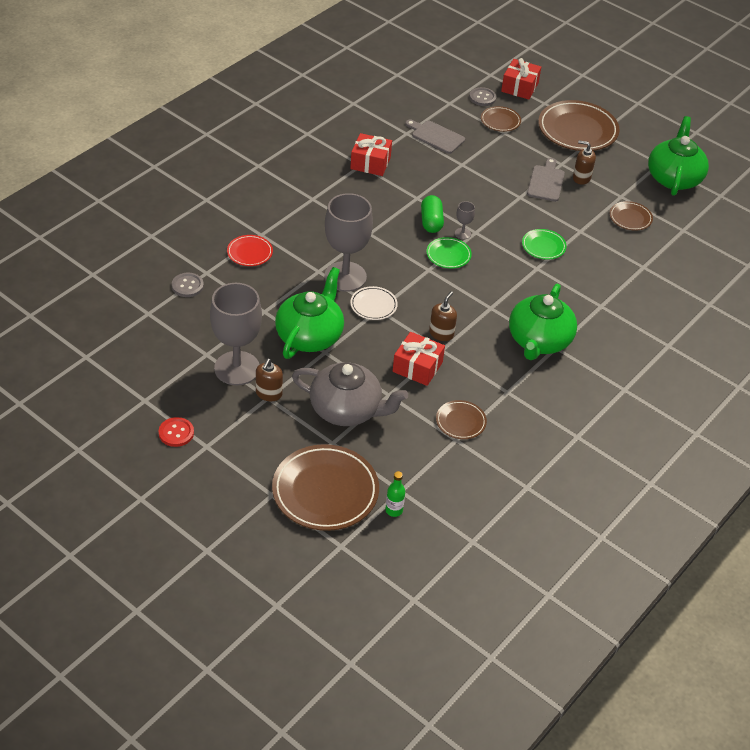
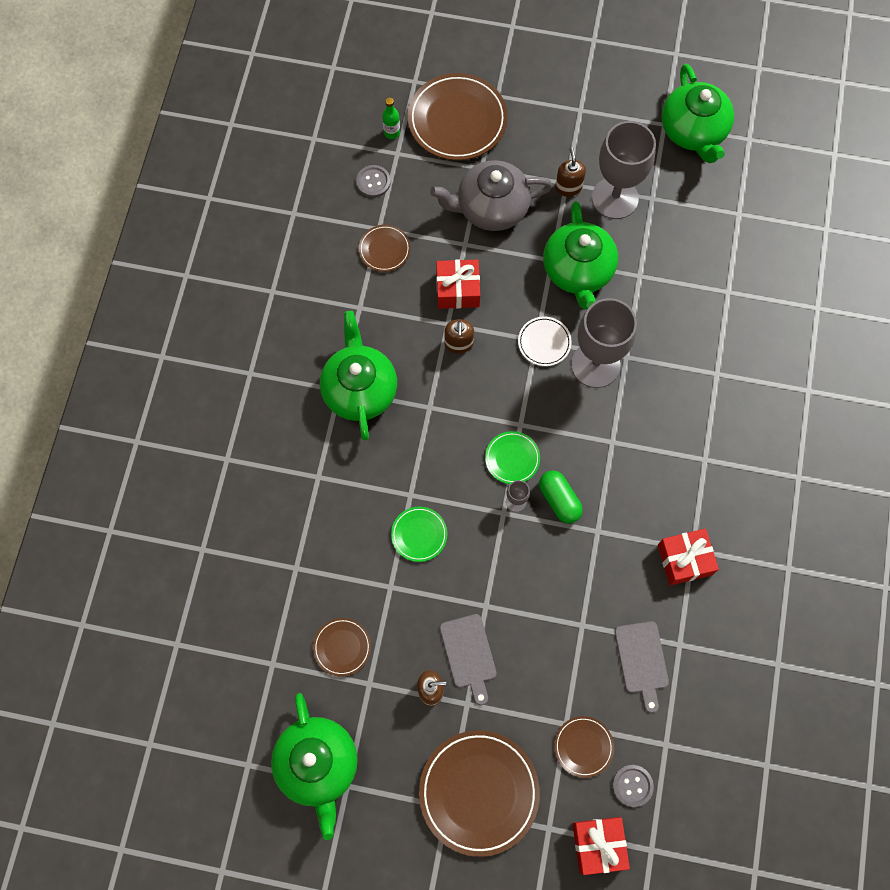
camera: 155 degrees right, 25 degrees up
red button [159,417,194,447] -> none
grey button [172,273,204,297] -> grey button moved to [356,165,391,197]
red plate [227,235,273,266] -> none
grey cutting board [405,120,465,154] -> grey cutting board turned 75 degrees clockwise [615,621,669,713]
none -> green teapot [661,64,734,163]

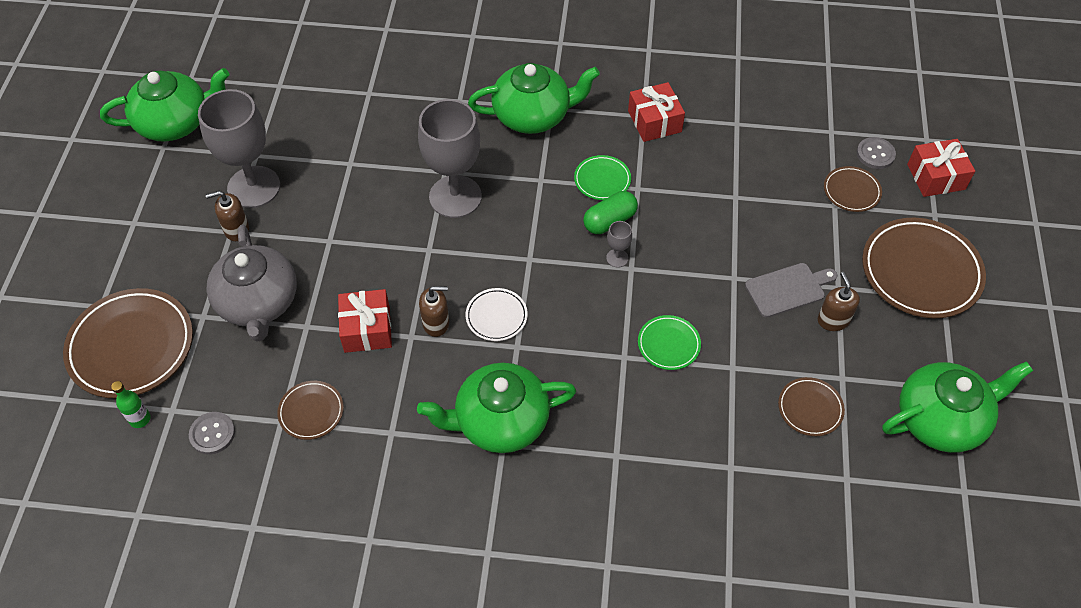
camera: 95 degrees left, 15 degrees down
green plate [485,431,540,484] -> green plate moved to [574,155,631,200]
white plate [518,316,572,366] -> white plate moved to [466,288,528,341]
green teapot [543,201,618,309] -> green teapot moved to [468,63,600,134]
grey cutting board [615,621,669,713] -> none

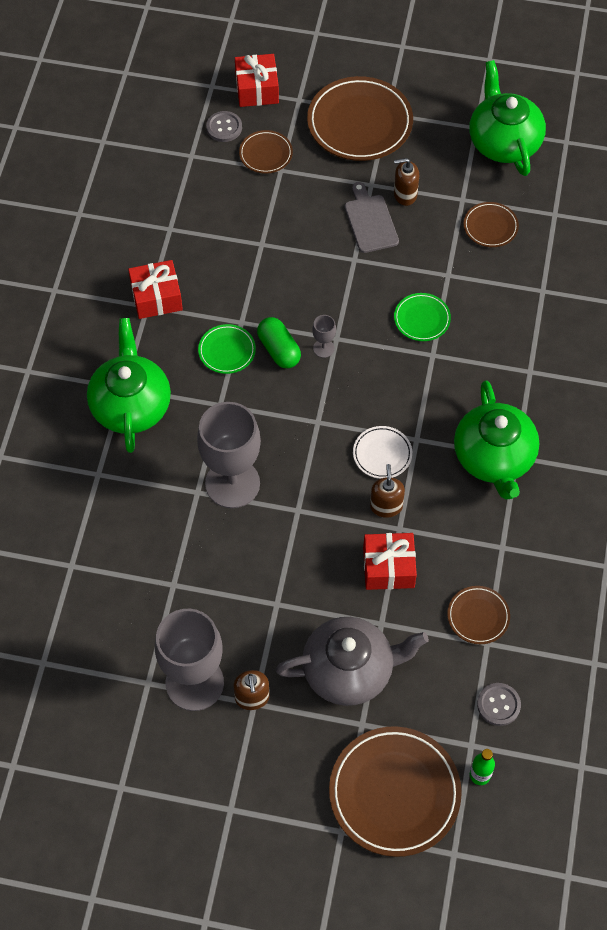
camera: 85 degrees left, 5 degrees up
green teapot [100,68,230,142] -> none

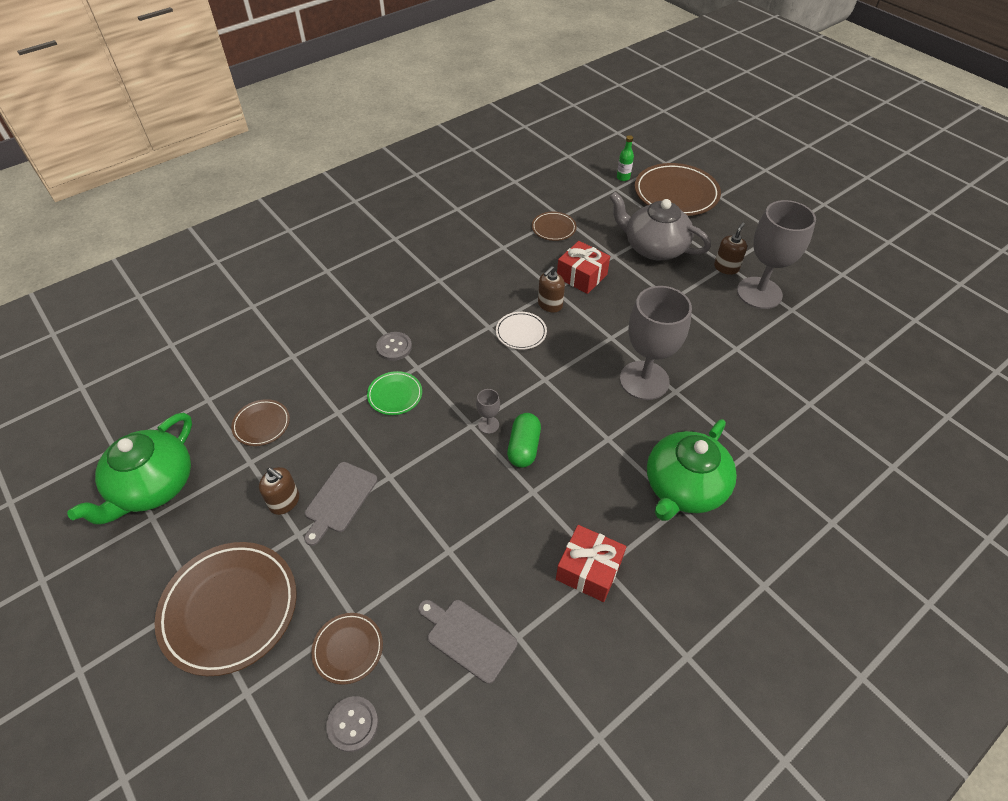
camera: 140 degrees left, 10 degrees down
green plate [198,324,256,374] -> none
red gift [235,54,279,107] -> none
green teapot [454,380,539,500] -> none
grey button [477,683,521,726] -> grey button moved to [376,332,412,361]
none -> grey cutting board [418,600,517,684]

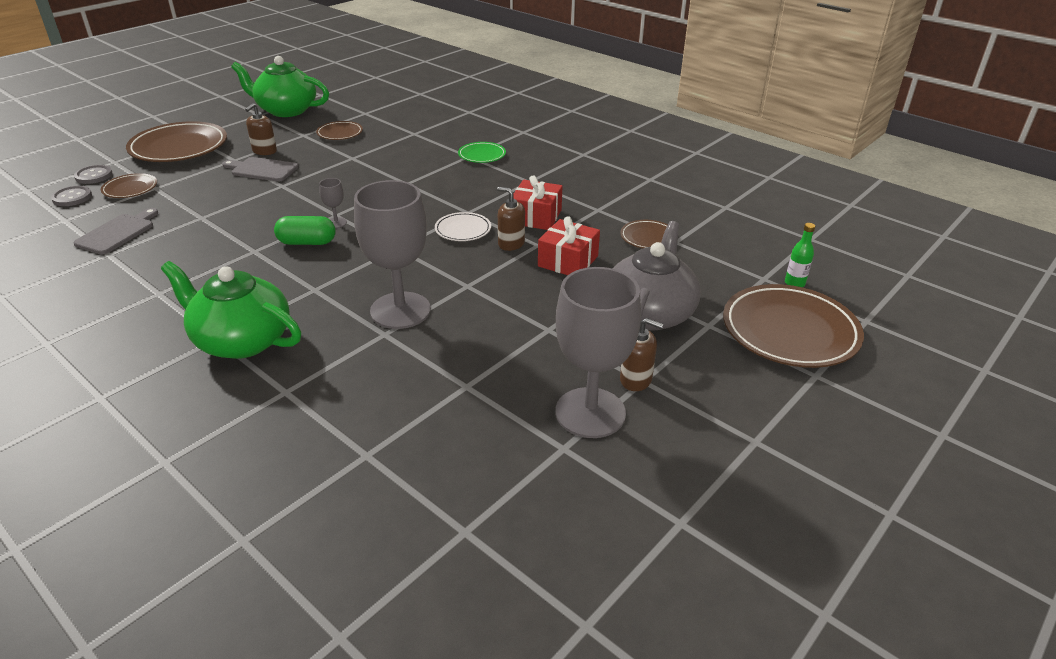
camera: 80 degrees right, 15 degrees down
green plate [367,371,422,415] -> green plate moved to [458,142,506,163]
grey button [376,332,412,361] -> grey button moved to [74,165,113,184]
red gift [556,525,626,602] -> red gift moved to [513,175,563,230]

